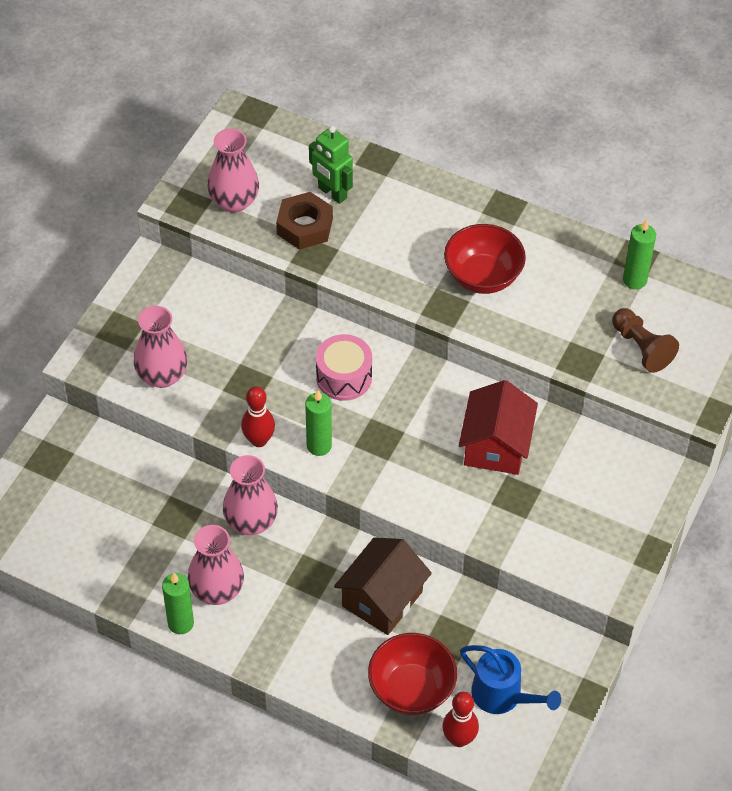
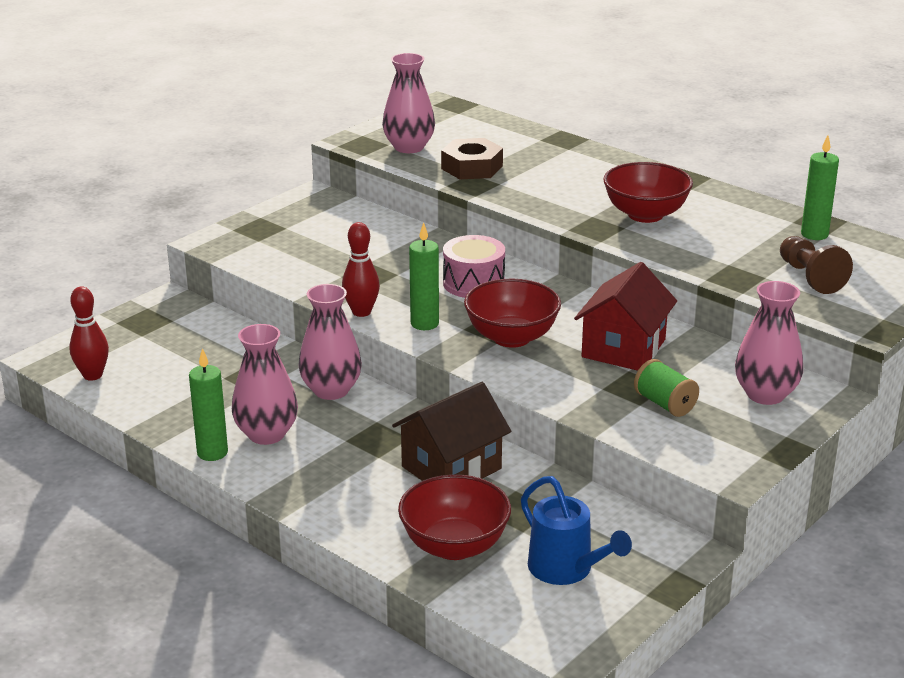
camera: 15 degrees right, 25 degrees down
pink vase [134,306,187,388] -> pink vase moved to [735,281,803,405]
green robot [309,126,353,204] -> none
red bowling pin [442,692,479,747] -> red bowling pin moved to [69,286,109,381]
none -> red bowl [464,279,561,348]
none -> green spool [634,359,699,417]

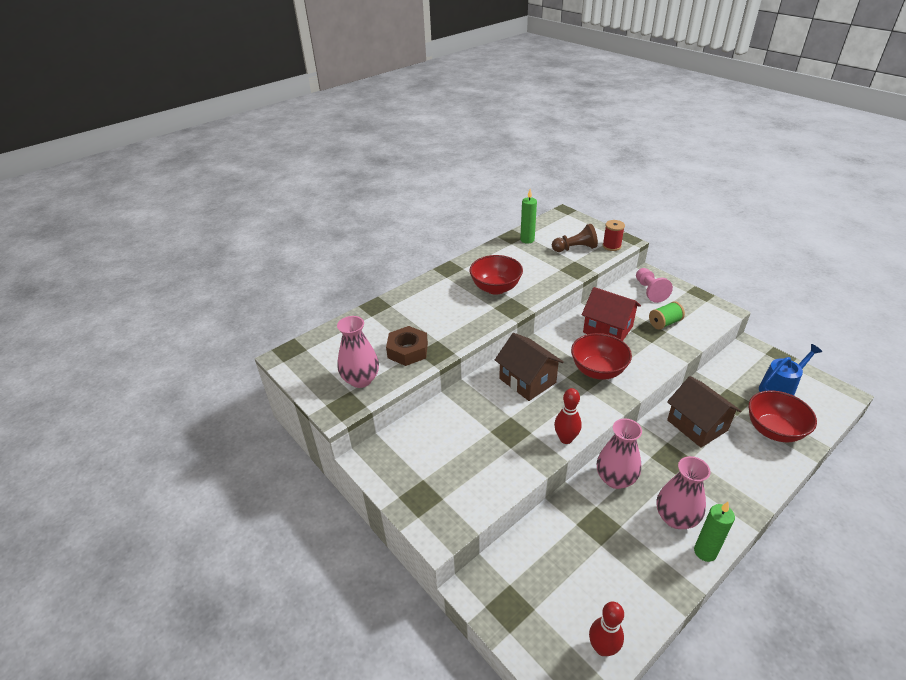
camera: 80 degrees left, 10 degrees up
green candle [409,223,439,330] -> none
pink drum [443,235,505,298] -> brown house [495,333,564,401]
pink vase [735,281,803,405] -> pink pawn [636,268,673,303]
none -> red spool [603,220,625,251]

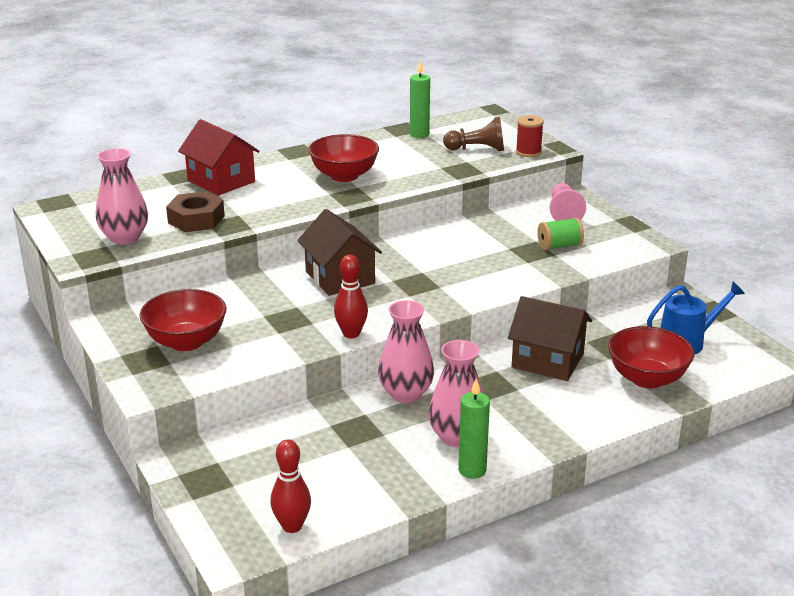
camera: 10 degrees right, 10 degrees down
red bowl [571,333,632,380] -> red bowl moved to [139,289,227,351]
red house [582,287,641,341] -> red house moved to [178,119,260,196]
brown house [667,376,741,448] -> brown house turned 45 degrees counterclockwise [508,296,592,381]

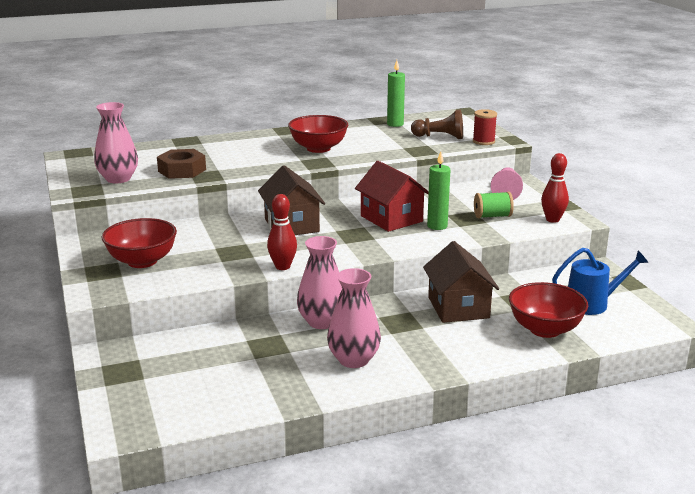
camera: 10 degrees right, 5 degrees down
red house [178,119,260,196] -> red house moved to [355,161,429,232]
red bowling pin [270,440,311,533] -> red bowling pin moved to [541,153,569,223]
green candle [458,378,490,479] -> green candle moved to [427,151,450,230]
brown house [508,296,592,381] -> brown house turned 45 degrees clockwise [423,241,499,323]

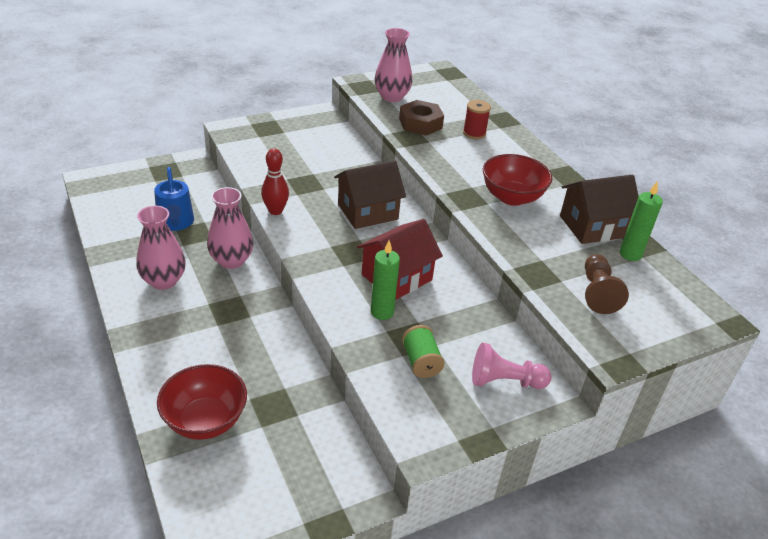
camera: 80 degrees right, 15 degrees up
red bowl [102,218,177,268] -> none
brown house [423,241,499,323] -> brown house moved to [560,175,639,244]
red spool [473,109,497,145] -> red spool moved to [463,100,491,139]
red bowling pin [541,153,569,223] -> none
blue watering can [552,248,649,315] -> blue watering can moved to [154,167,194,231]

